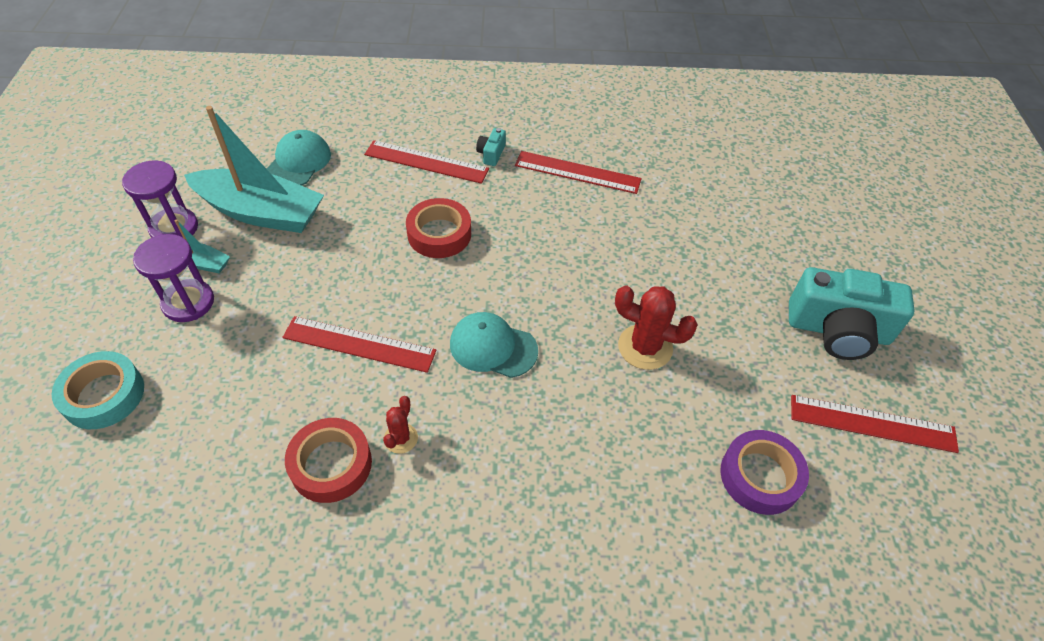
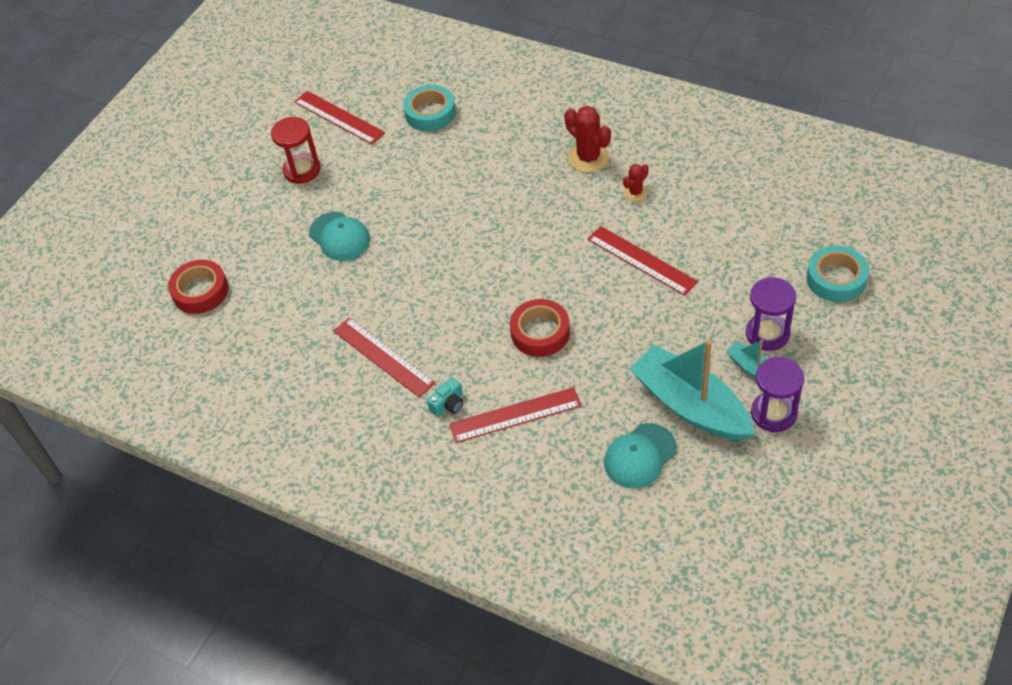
camera: 145 degrees left, 0 degrees up
red tape [285,418,372,503] -> red tape moved to [168,260,228,314]
red ruler [364,140,489,184] -> red ruler turned 60 degrees counterclockwise [449,387,581,443]
turquoise cap [450,312,538,378] -> turquoise cap moved to [309,212,370,261]
red cactus [615,286,698,370] -> red cactus moved to [564,106,611,172]
purple tape [720,430,809,515] -> turquoise tape [403,85,456,131]
turquoise camera [789,267,915,360] -> red hourglass [271,117,321,184]

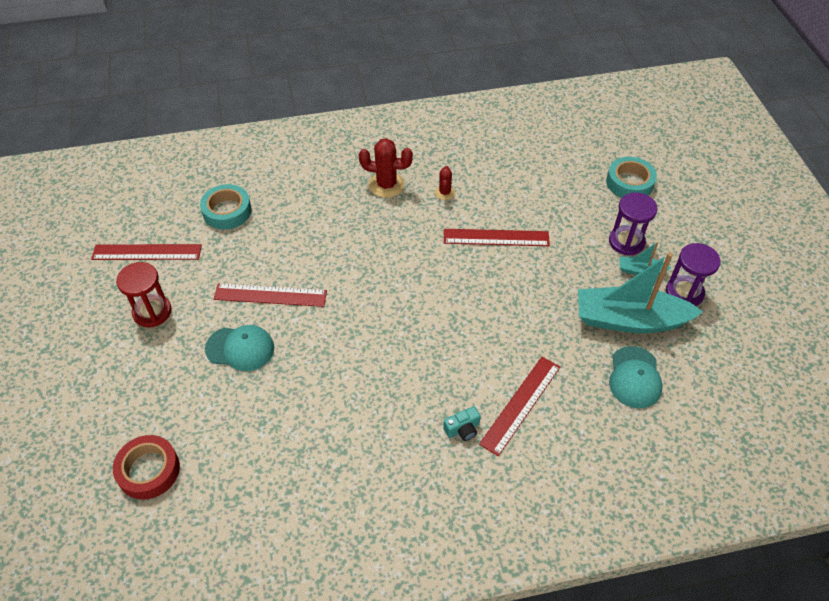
camera: 45 degrees left, 0 degrees up
red ruler [333,317,435,397] -> red ruler moved to [214,283,327,307]
turquoise camera [427,377,463,417] -> turquoise camera turned 60 degrees clockwise [443,406,481,441]
red tape [510,299,570,357] -> none

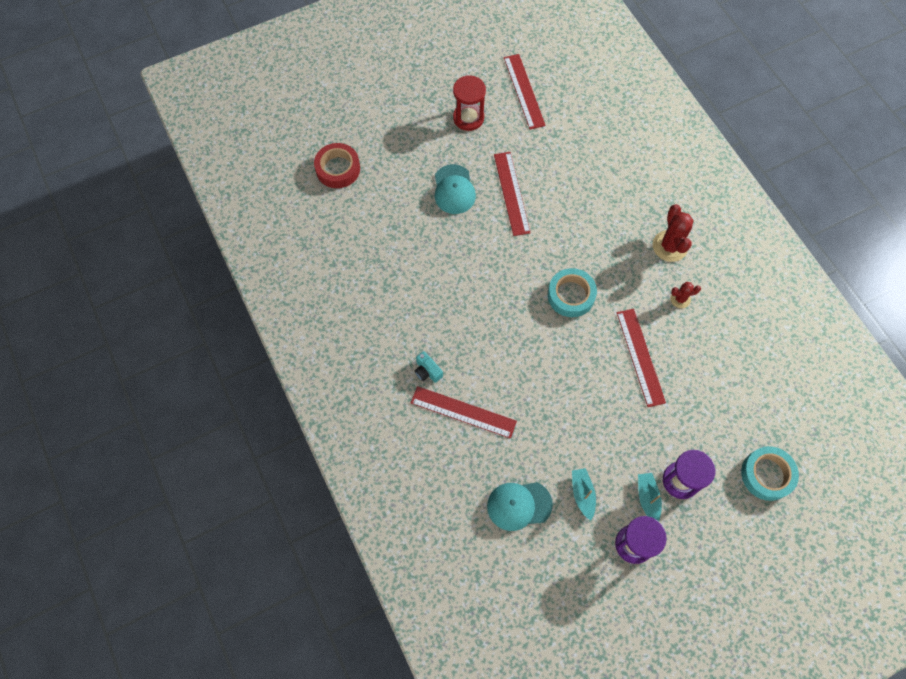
camera: 75 degrees right, 15 degrees up
turquoise tape [200,184,252,230] -> turquoise tape moved to [548,268,597,317]
turquoise boat [578,252,703,333] -> turquoise boat [572,468,596,521], size x0.44

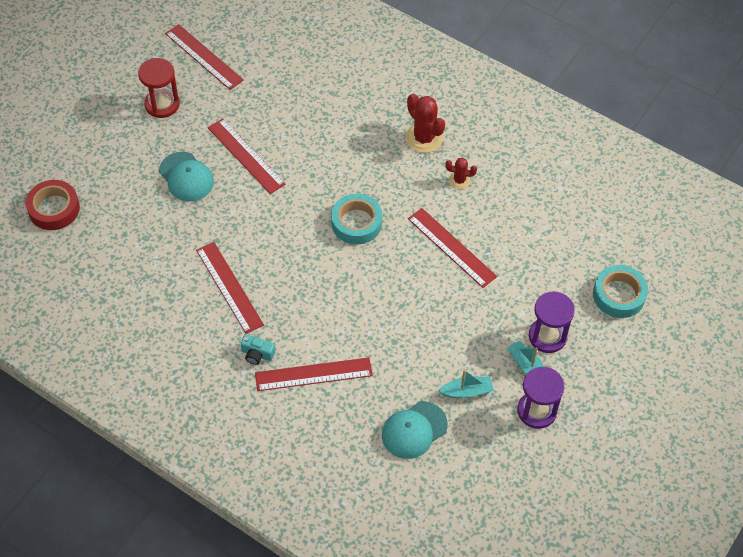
camera: 30 degrees left, 10 degrees down
turquoise boat [572,468,596,521] -> turquoise boat turned 120 degrees clockwise [439,370,494,398]
red cactus [670,282,701,308] -> red cactus turned 45 degrees clockwise [445,157,477,189]
none -> red ruler [196,242,264,334]

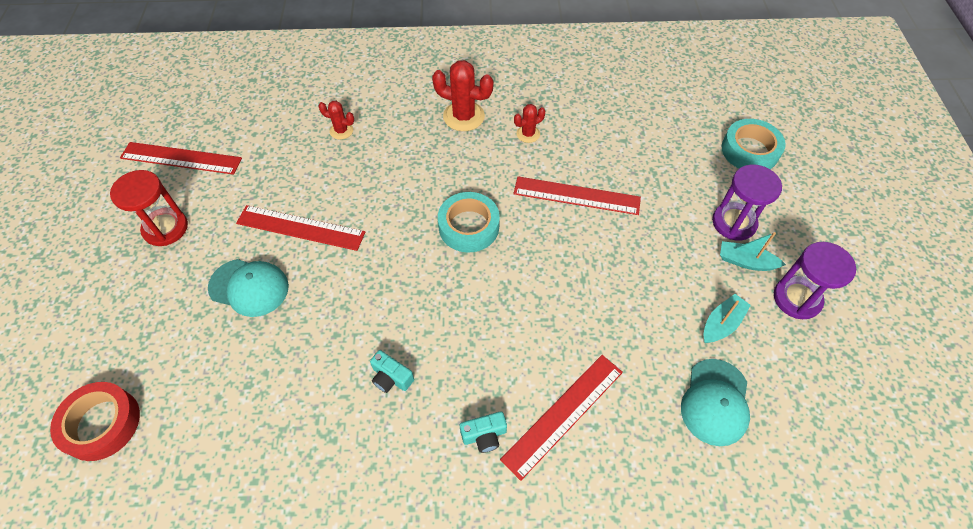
camera: 35 degrees left, 0 degrees up
red ruler [196,242,264,334] -> turquoise camera [370,350,414,393]
none -> red cactus [318,101,354,139]

